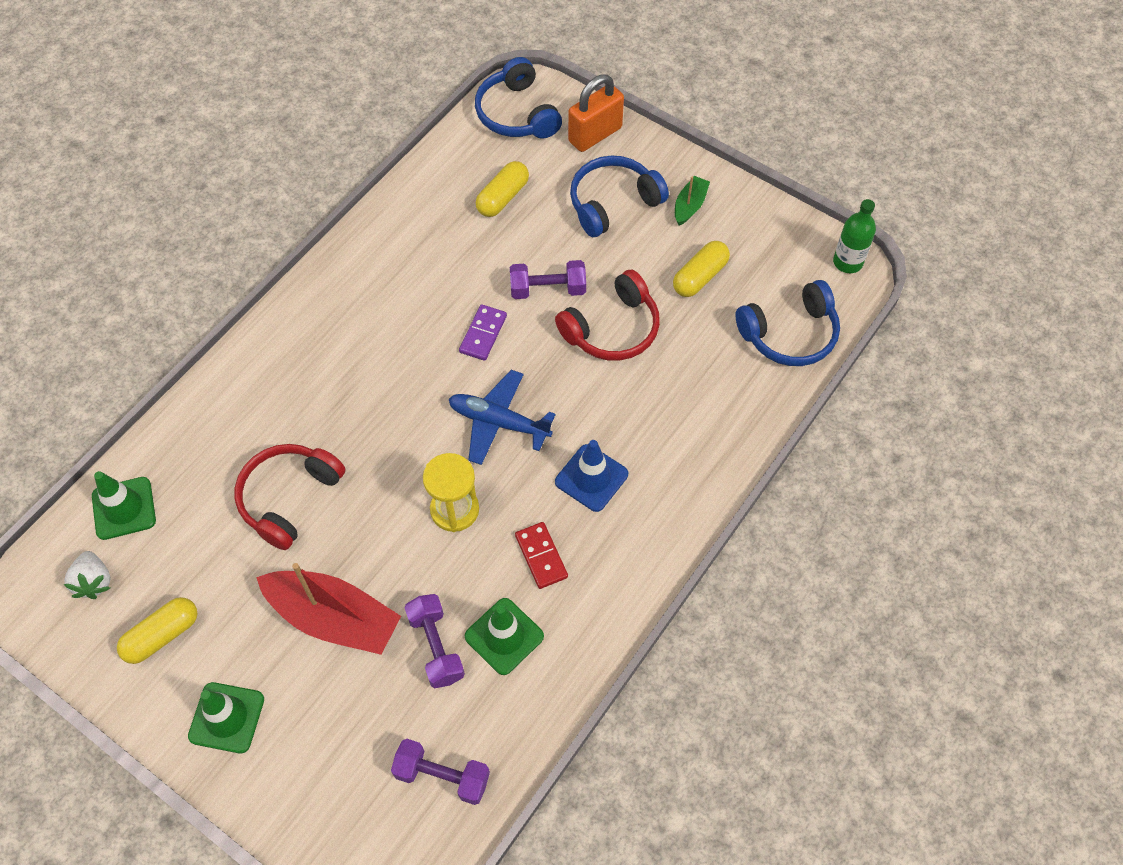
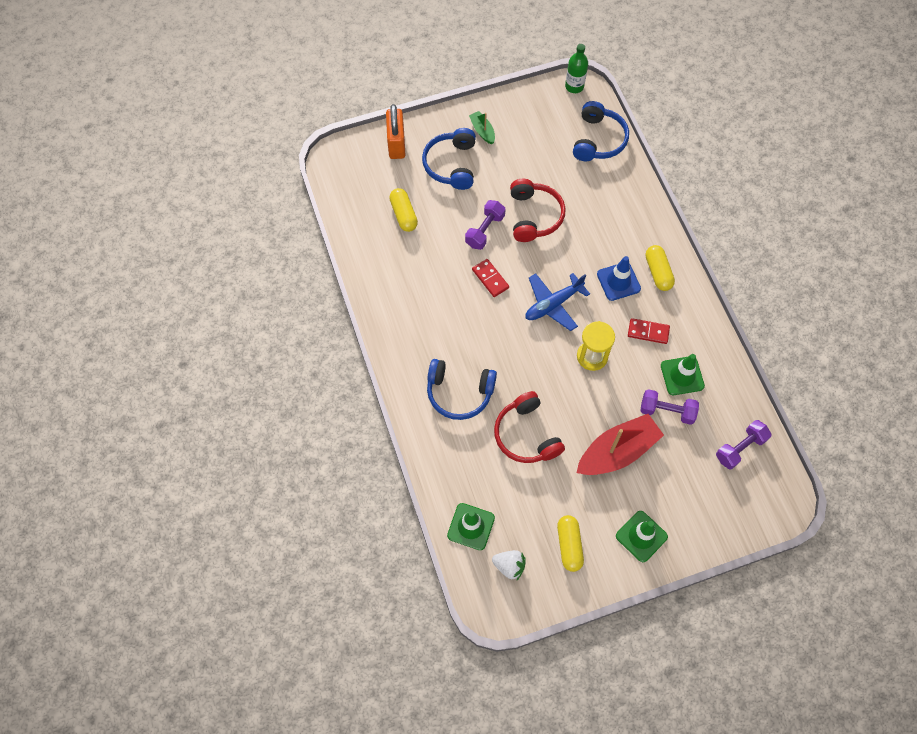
camera: 55 degrees left, 5 degrees up
purple domino [459,304,507,361] -> red domino [472,259,509,297]
blue headphones [475,57,562,139] -> blue headphones moved to [427,359,497,420]
yellow capsule [673,241,730,297] -> yellow capsule moved to [645,245,675,291]

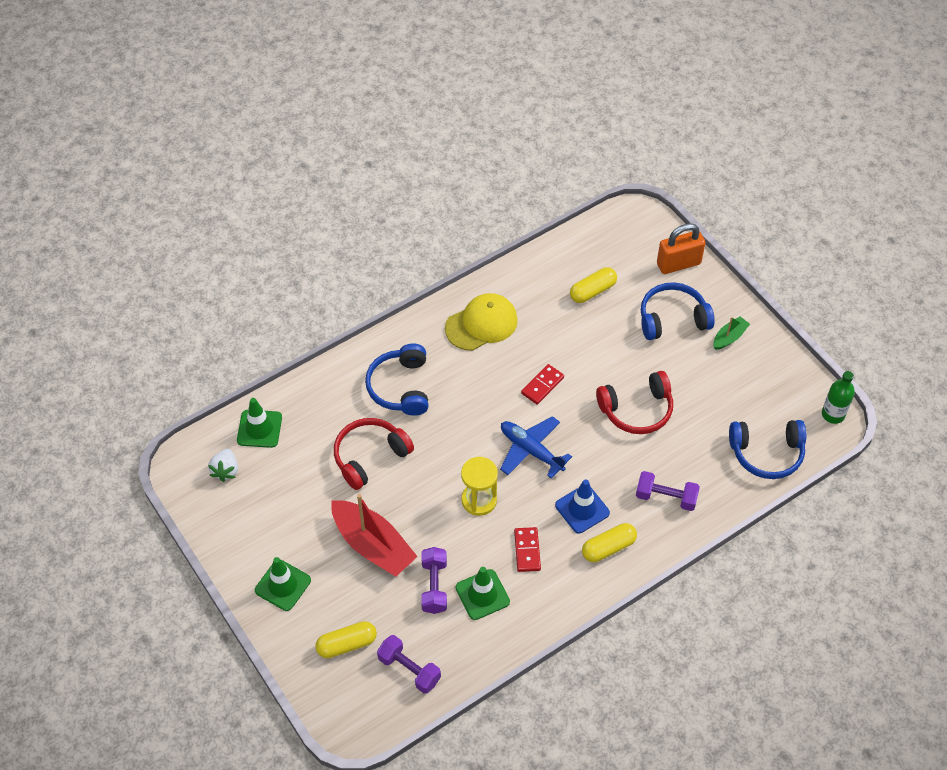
camera: 75 degrees right, 10 degrees down
purple dumbbell [465,200,506,250] -> purple dumbbell moved to [636,471,700,511]
yellow capsule [557,515,584,572] -> yellow capsule moved to [315,621,377,658]
none -> yellow cap [445,293,518,351]

